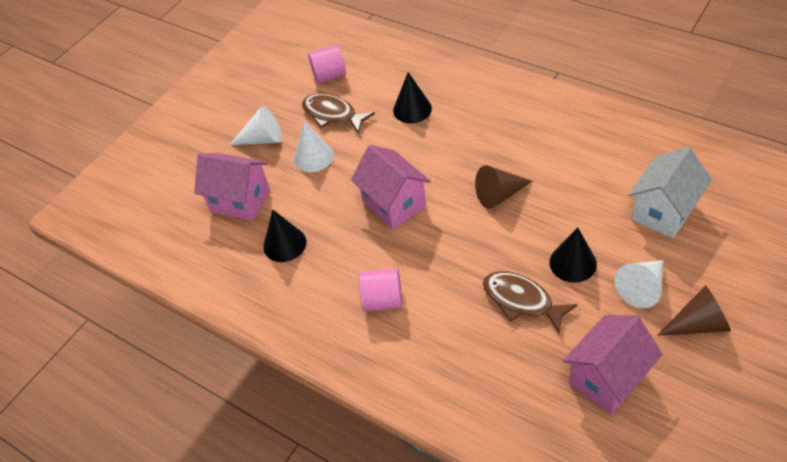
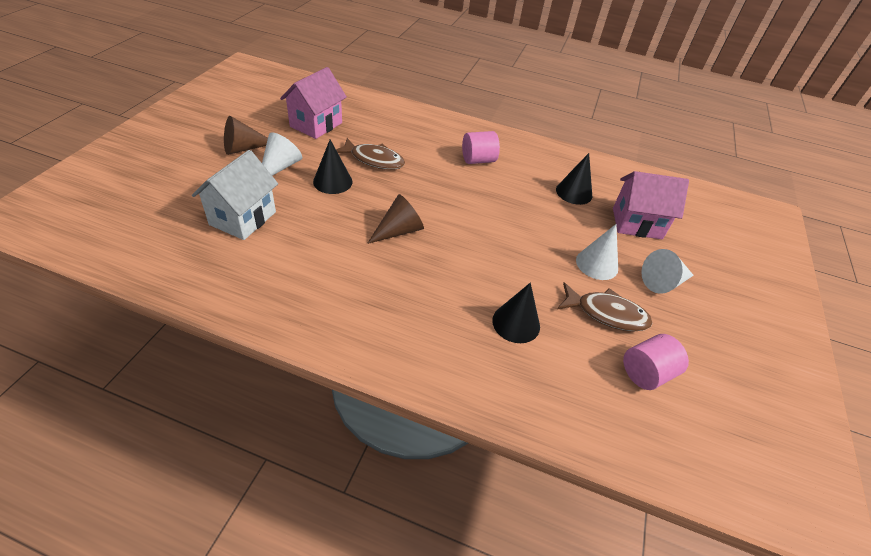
camera: 155 degrees right, 5 degrees down
pink house [351,145,431,230] -> none

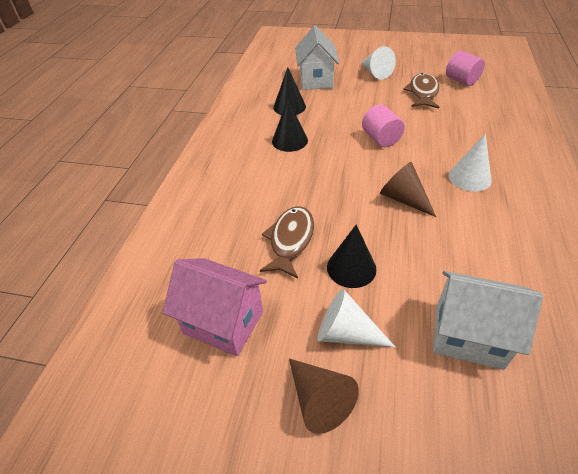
camera: 90 degrees left, 0 degrees up
pink cylinder [462,131,500,164] -> pink cylinder moved to [362,105,405,147]
black cone [492,283,540,343] -> black cone moved to [272,100,308,152]
white cone [576,224,618,280] -> white cone moved to [449,133,492,191]
pink house [613,171,689,239] -> white house [295,26,339,90]

